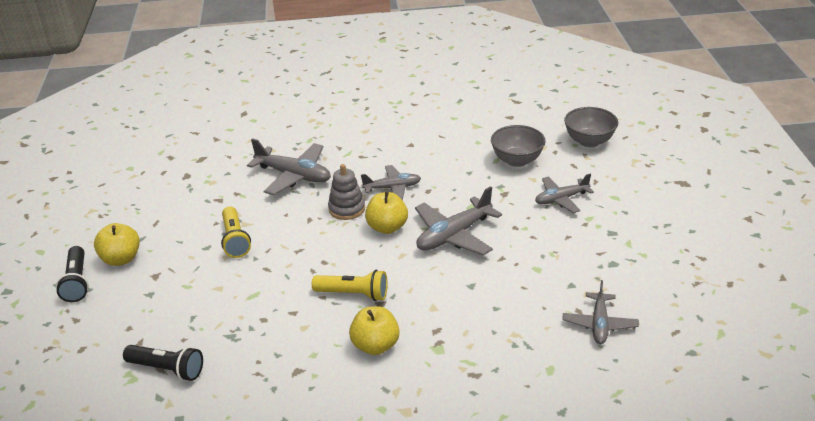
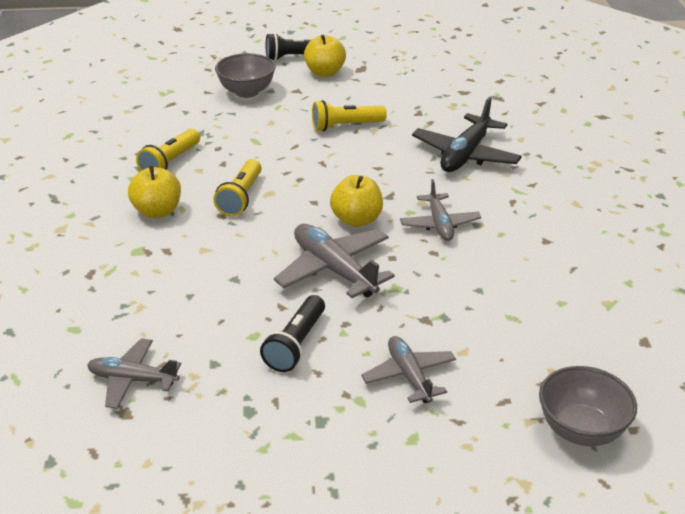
camera: 90 degrees right, 0 degrees up
black flashlight [123,345,203,381] -> black flashlight moved to [260,295,325,372]
grey plane [247,138,331,195] -> black plane [412,96,522,172]
grey stacking toy [328,164,365,220] -> none
grey bowl [491,125,546,167] -> grey bowl moved to [215,53,276,98]
none -> yellow flashlight [136,129,200,171]

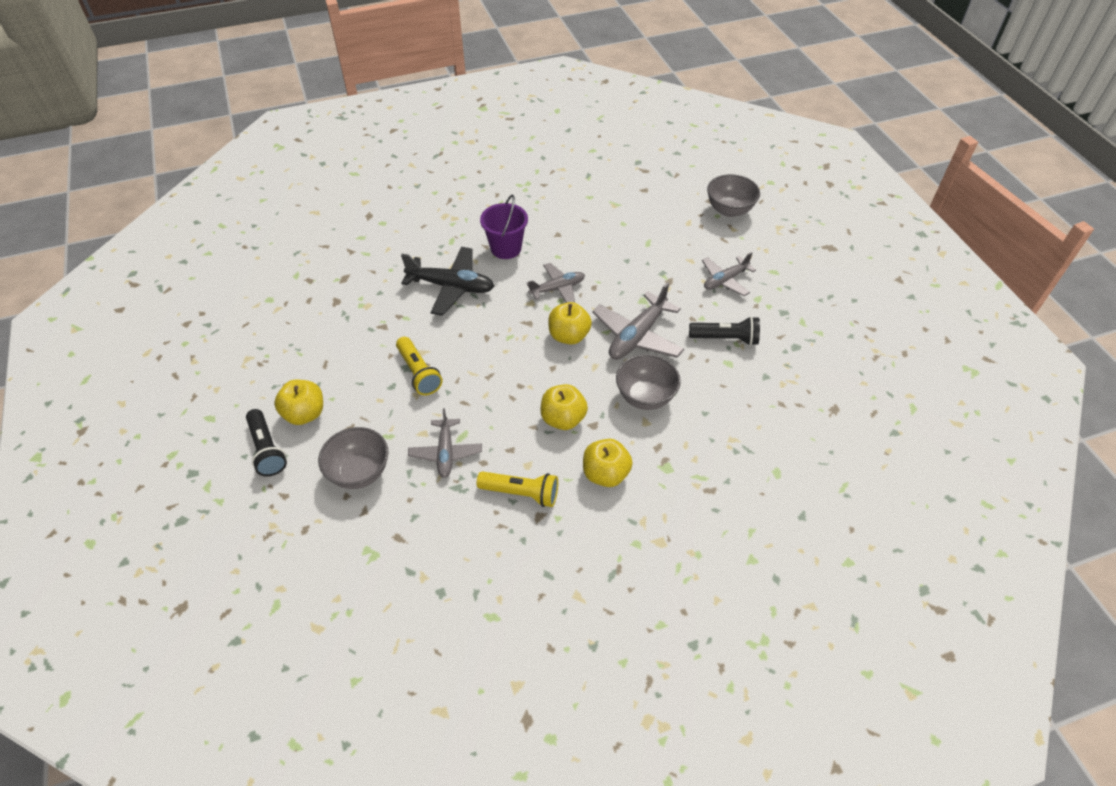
camera: 105 degrees left, 15 degrees up
grey plane [87,338,181,409] -> grey plane moved to [408,408,482,478]
yellow flashlight [213,159,262,216] -> yellow apple [540,384,588,430]
none -> purple bucket [480,195,528,259]
none -> grey bowl [616,354,681,410]

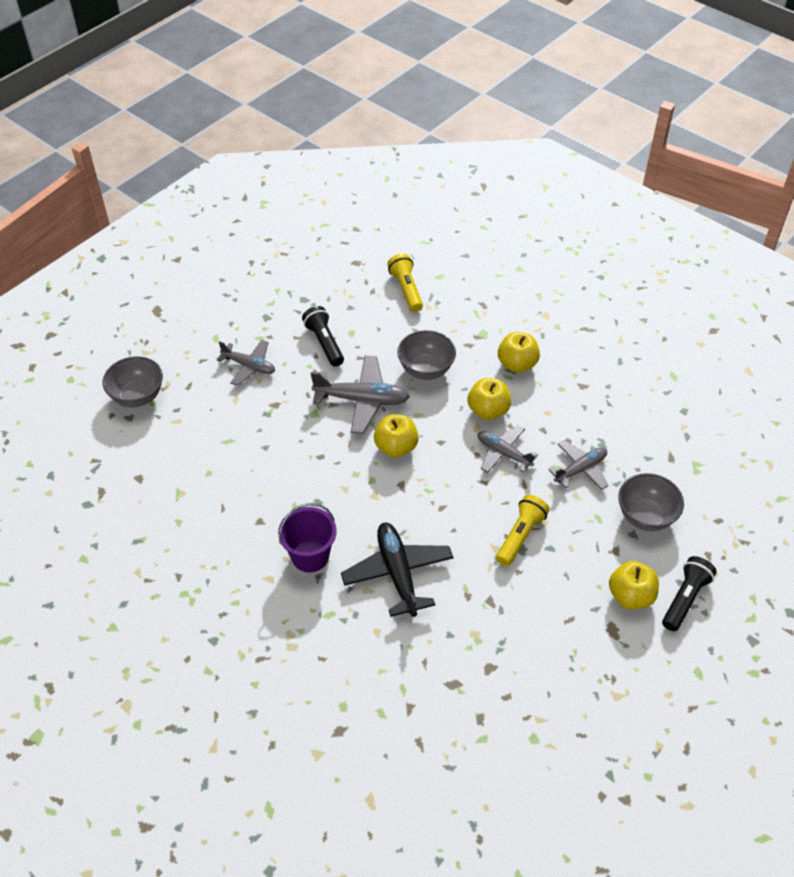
camera: 120 degrees left, 0 degrees up
yellow flashlight [477,471,558,507] -> yellow flashlight moved to [387,254,423,312]
grey plane [526,263,585,303] -> grey plane moved to [478,425,538,473]

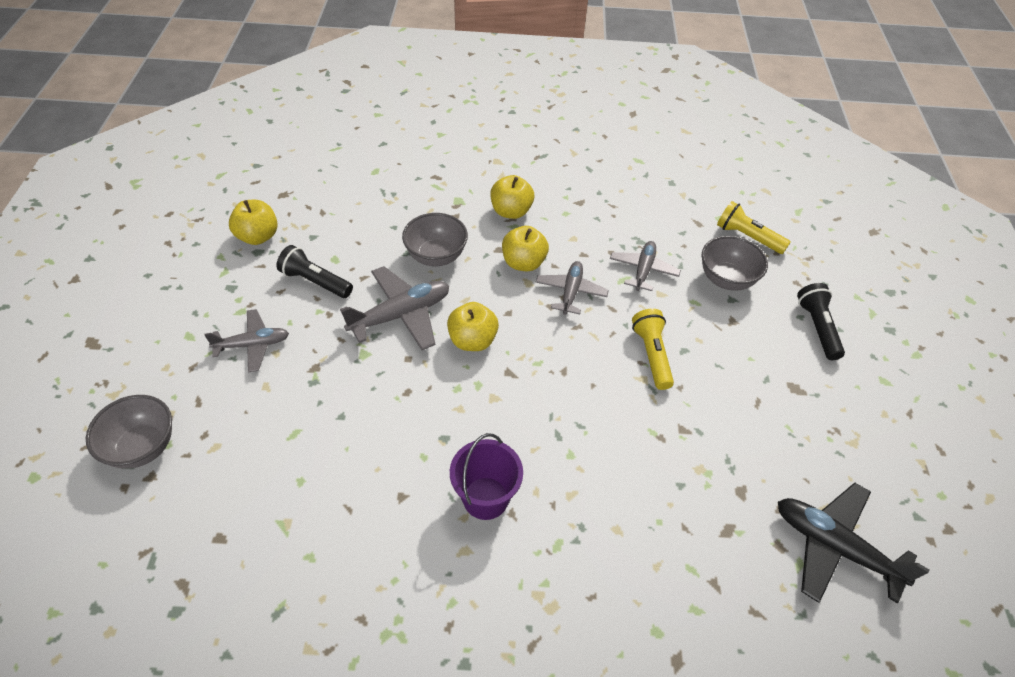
camera: 40 degrees left, 0 degrees up
black plane [341,522,453,617] -> black plane moved to [778,483,929,604]
yellow flashlight [387,254,423,312] -> yellow flashlight moved to [717,201,791,254]
grey plane [478,425,538,473] -> grey plane turned 105 degrees clockwise [536,261,609,315]
yellow apple [609,561,659,609] -> yellow apple moved to [229,200,278,245]

